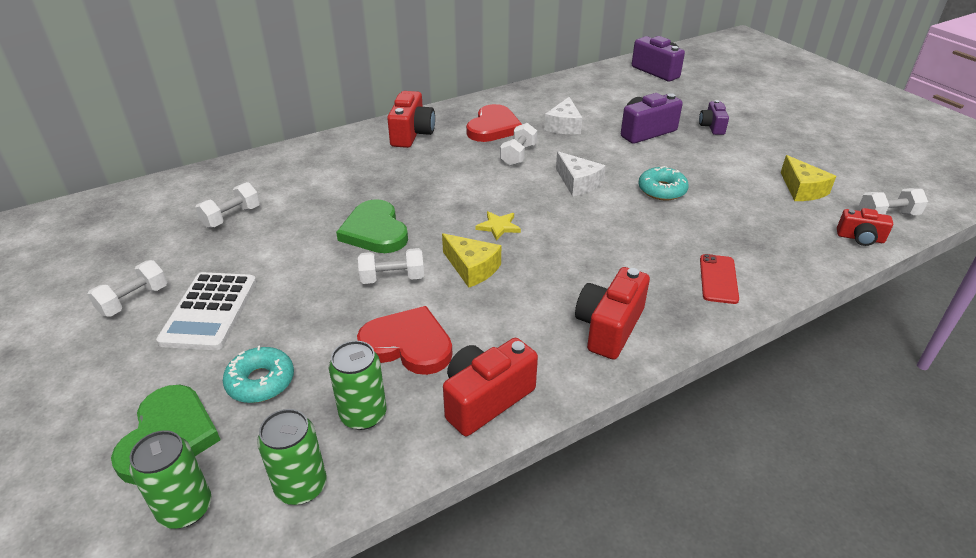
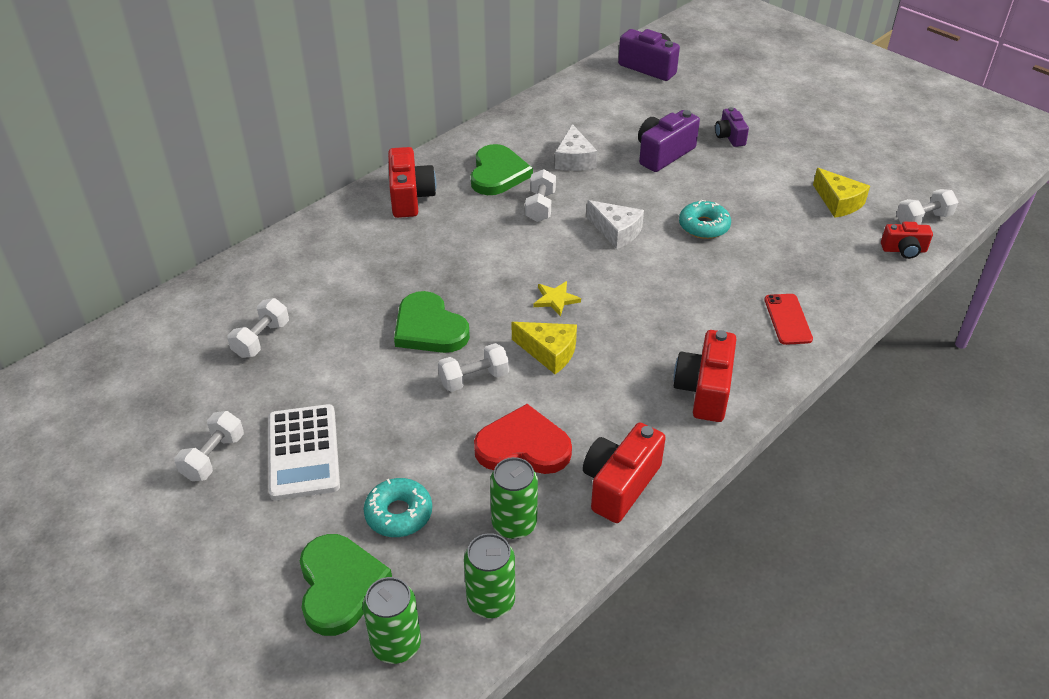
camera: 15 degrees left, 5 degrees up
red heart [466,104,522,142] -> green heart [471,144,533,195]

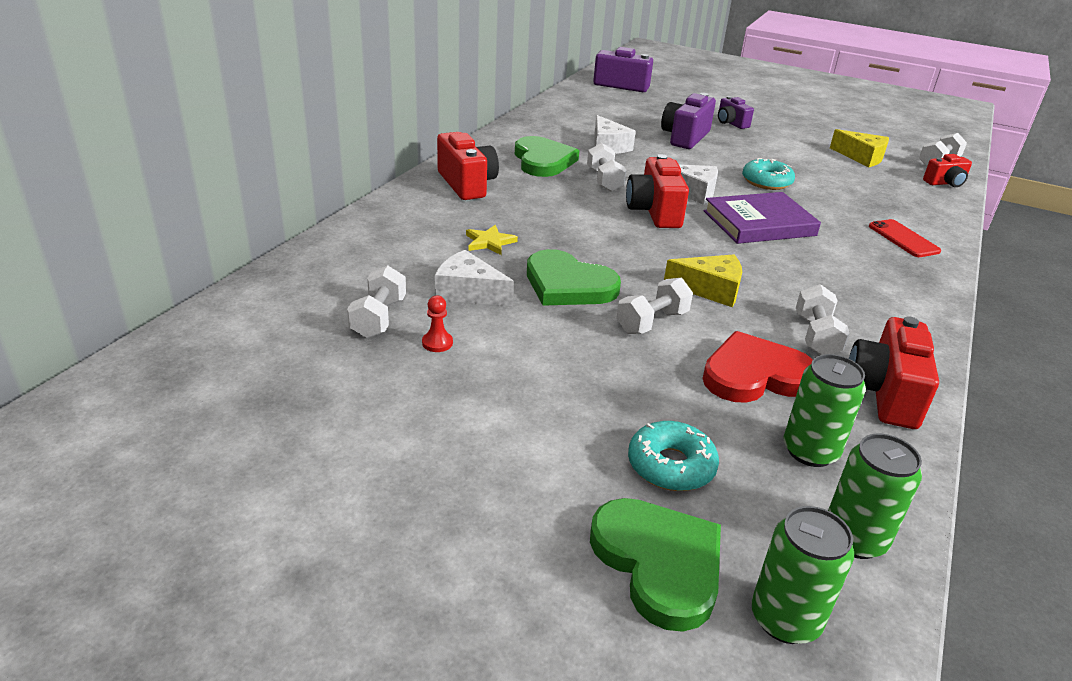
camera: 20 degrees left, 10 degrees down
white dumbbell [174,411,244,481] -> white dumbbell moved to [796,284,850,355]
white calculator [268,404,340,500] -> none
yellow star [534,281,581,317] -> yellow star moved to [466,225,518,255]
red camera [673,330,736,422] -> red camera moved to [626,154,689,228]
none -> red pawn [422,296,453,352]
none -> white cheese [435,250,514,306]
none -> purple book [704,192,821,244]

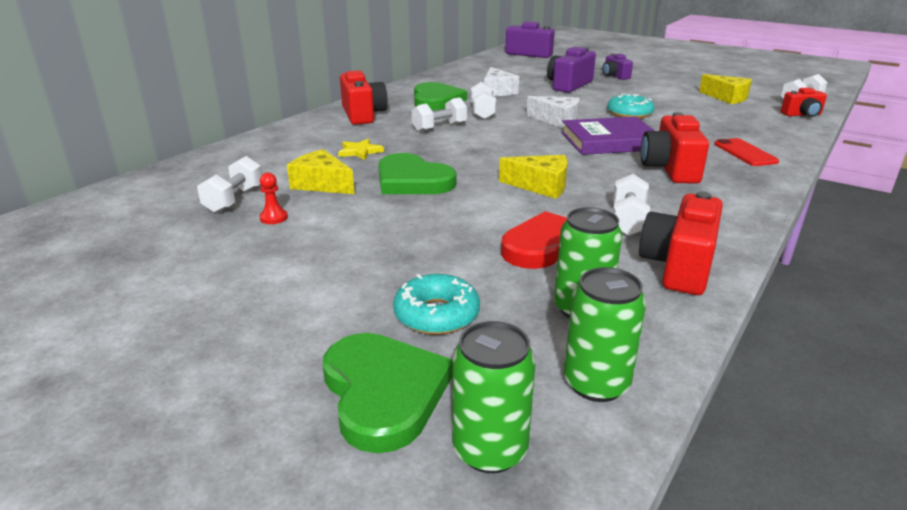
camera: 10 degrees right, 5 degrees down
white cheese [435,250,514,306] -> yellow cheese [287,149,355,194]
white dumbbell [616,278,693,334] -> white dumbbell moved to [412,97,467,132]
red camera [626,154,689,228] -> red camera moved to [641,112,709,184]

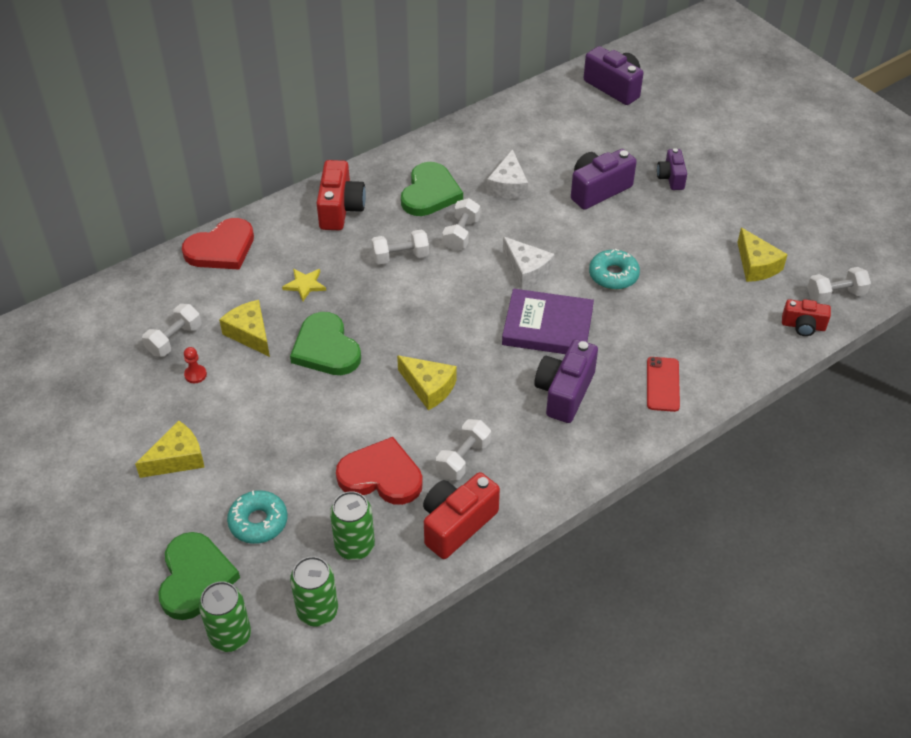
camera: 20 degrees right, 20 degrees up
red camera [641,112,709,184] -> purple camera [535,339,598,423]
none -> yellow cheese [135,420,205,478]
none -> red heart [182,218,254,270]

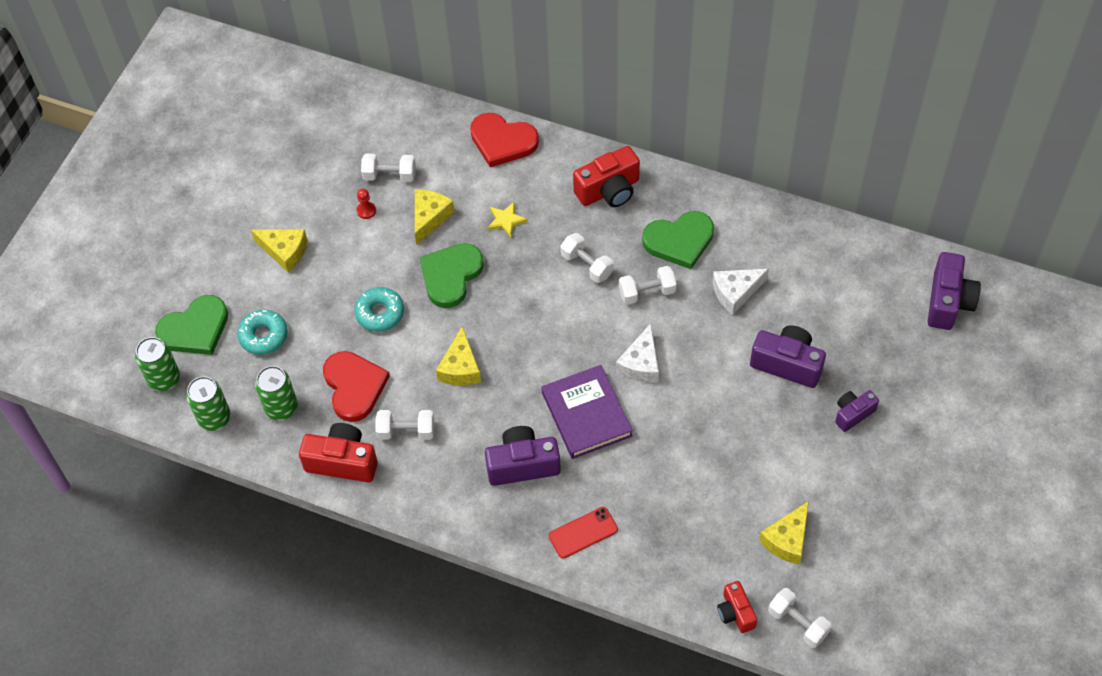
camera: 60 degrees right, 10 degrees up
turquoise donut [589,249,640,290] -> turquoise donut moved to [355,287,404,332]

